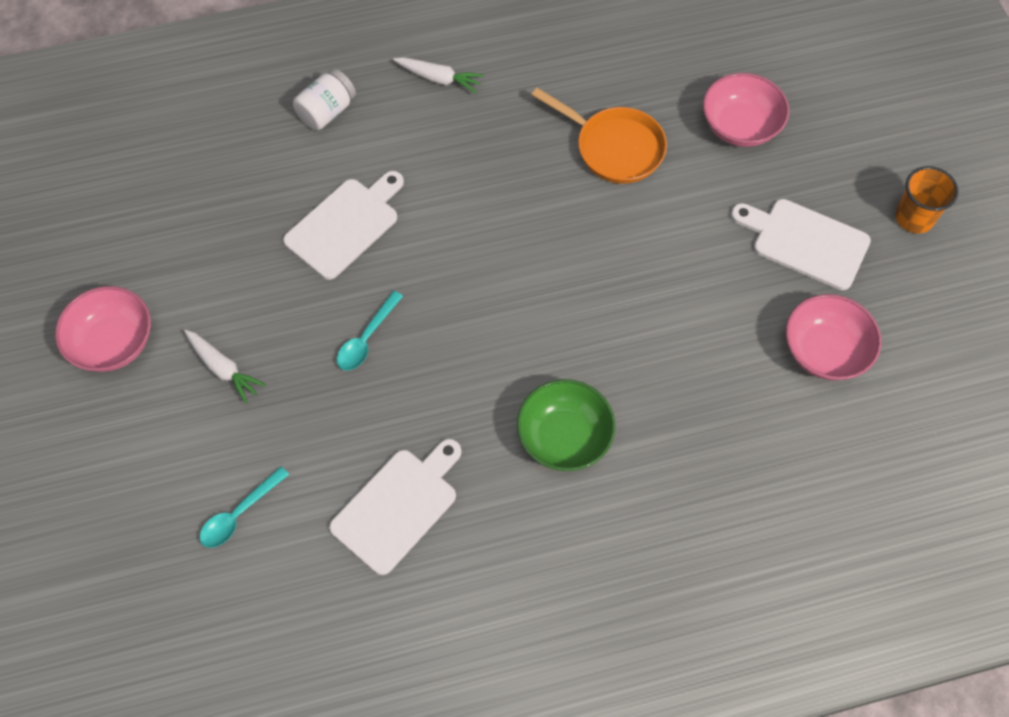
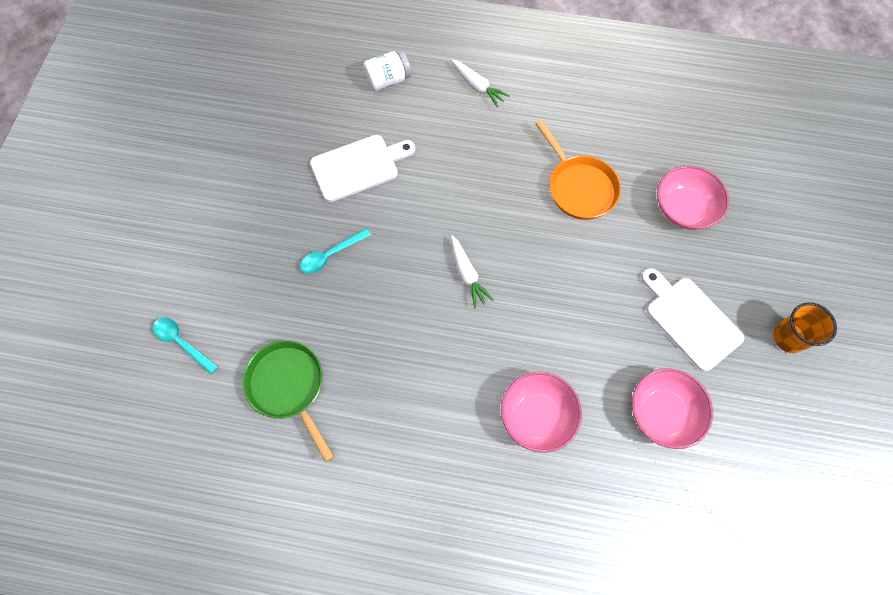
camera: 25 degrees right, 5 degrees up
pink bowl [55,286,151,372] -> pink bowl moved to [501,372,582,453]
white carrot [184,330,266,404] -> white carrot moved to [451,235,494,308]
turquoise spoon [199,466,289,548] -> turquoise spoon turned 60 degrees clockwise [153,317,218,375]
white cutting board [329,439,462,575] -> green pan [243,340,334,463]
green bowl [517,379,616,471] -> none

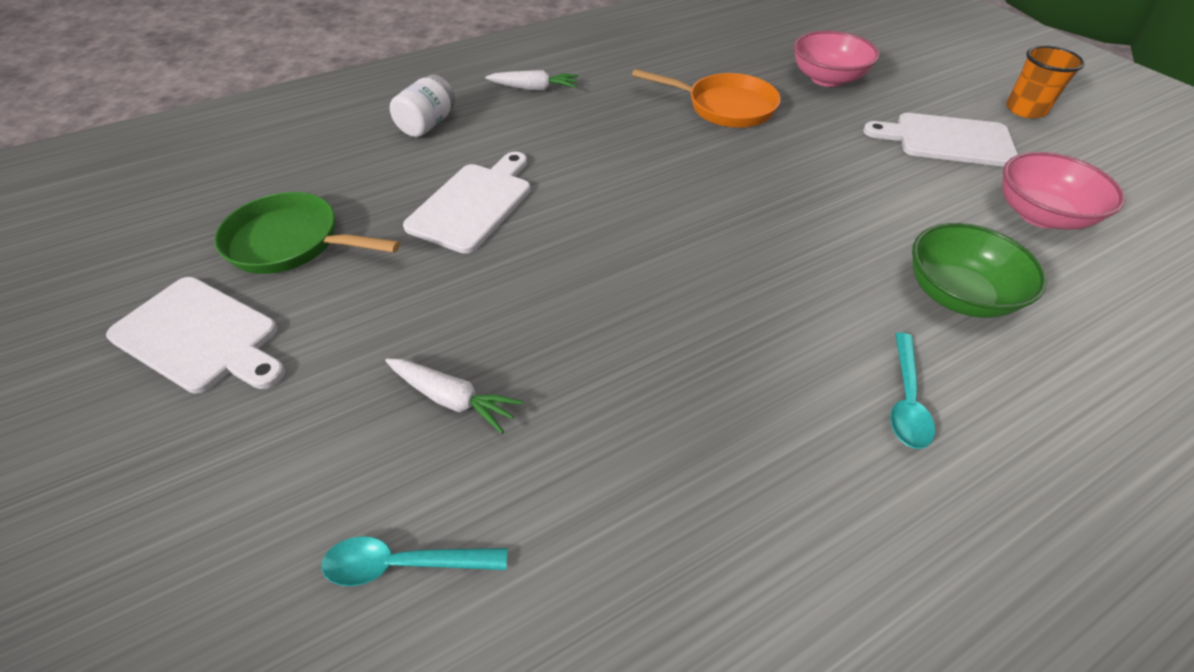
camera: 40 degrees left, 20 degrees down
green pan [243,340,334,463] -> green pan moved to [214,192,400,274]
turquoise spoon [300,228,371,274] -> turquoise spoon moved to [890,332,935,449]
white carrot [451,235,494,308] -> white carrot moved to [385,359,523,434]
pink bowl [501,372,582,453] -> green bowl [912,223,1047,318]
none -> white cutting board [106,277,285,394]

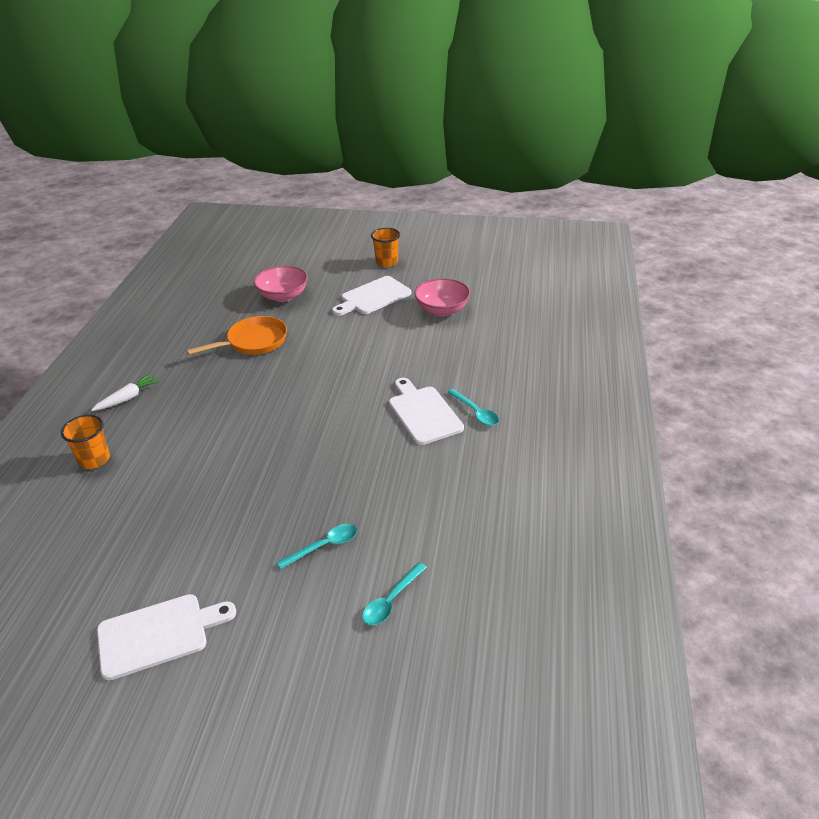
camera: 50 degrees left, 10 degrees down
green pan [214,192,400,274] -> none
white carrot [385,359,523,434] -> turquoise spoon [277,524,357,569]
white jar [390,75,456,137] -> orange cup [61,415,110,469]
white cutting board [403,152,530,254] -> white cutting board moved to [389,378,464,445]
green bowl [912,223,1047,318] -> none

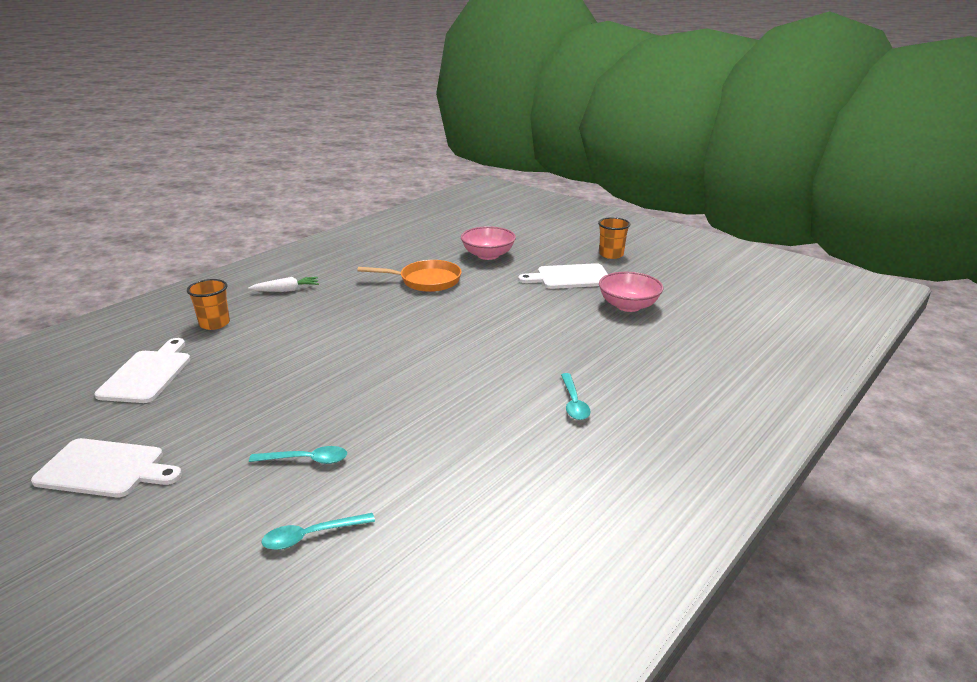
camera: 30 degrees right, 10 degrees down
white cutting board [389,378,464,445] -> white cutting board moved to [94,338,191,403]

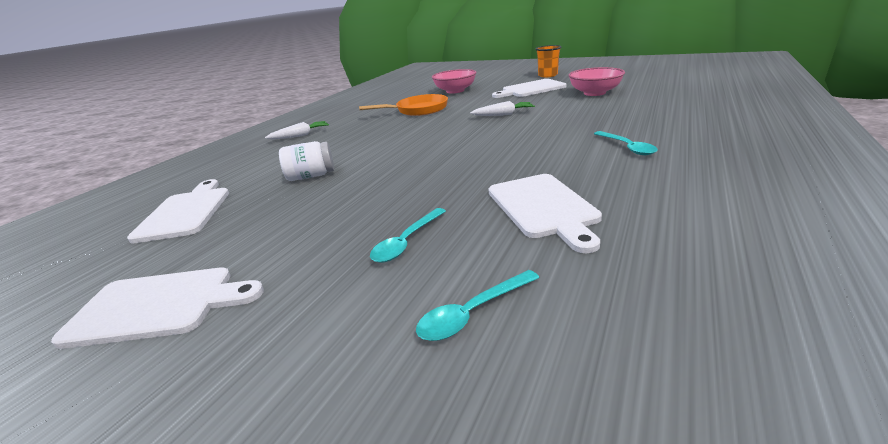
camera: 10 degrees left, 0 degrees up
orange cup [187,279,230,330] -> none
turquoise spoon [249,446,347,464] -> turquoise spoon turned 135 degrees clockwise [370,208,446,263]
none -> white jar [279,141,334,181]
none -> white carrot [470,101,535,116]
none -> white cutting board [489,174,602,253]

